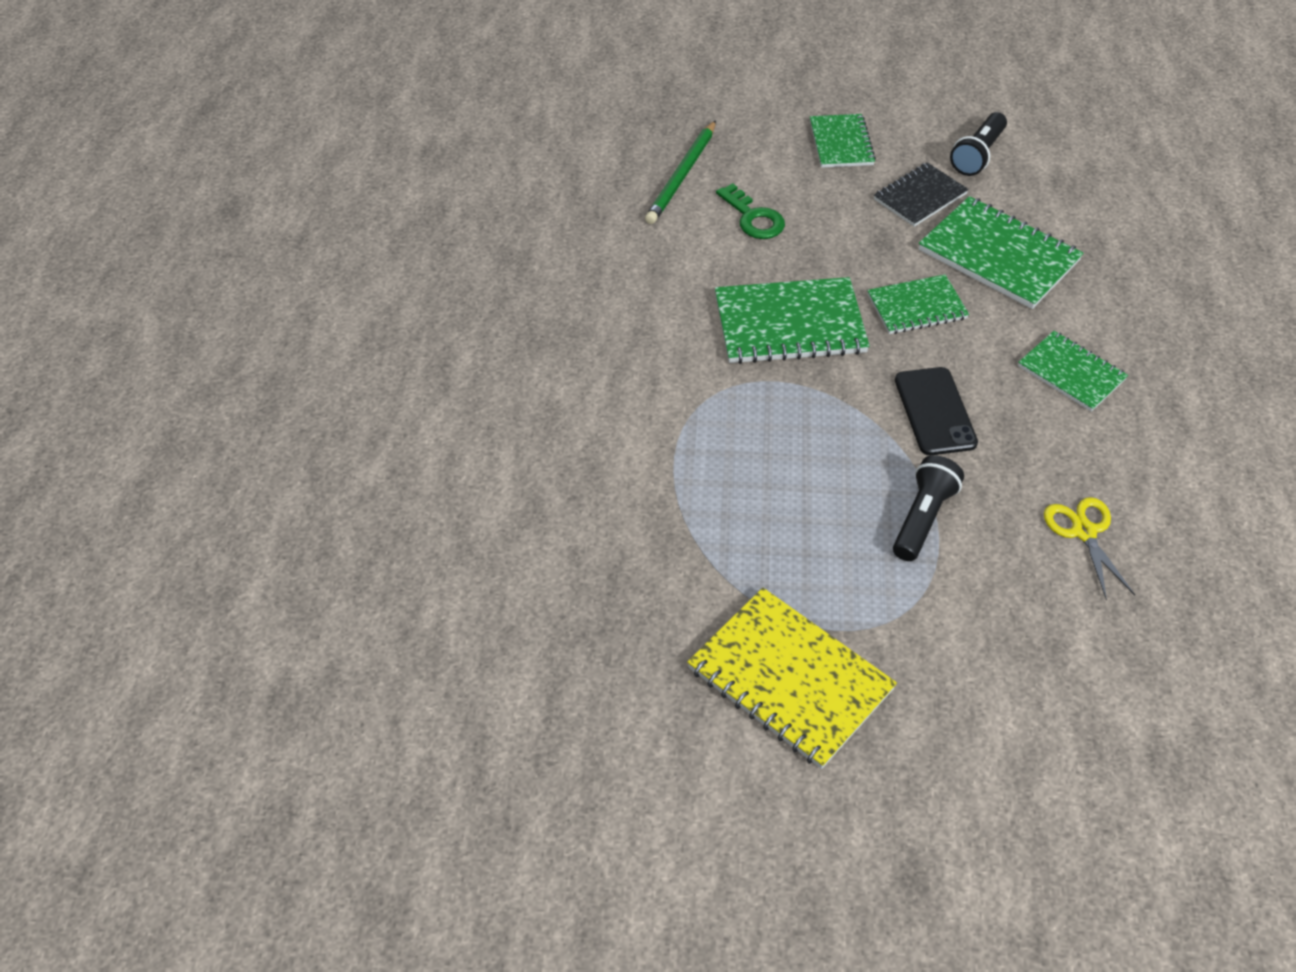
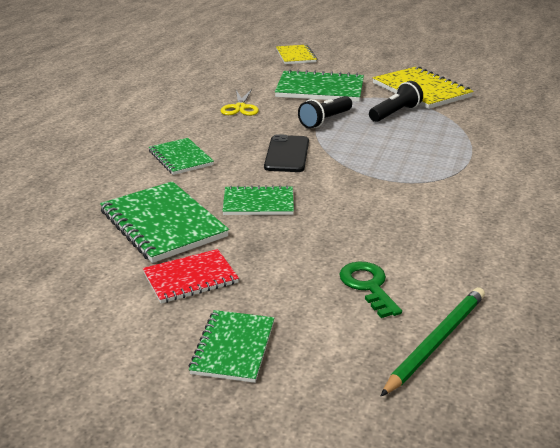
camera: 165 degrees left, 20 degrees down
green notebook [715,277,870,364] -> green notebook moved to [275,69,364,102]
black notebook [874,162,969,227] -> red notebook [143,249,239,304]
black flashlight [950,112,1007,176] -> black flashlight moved to [369,81,423,122]
none -> yellow notebook [276,44,317,64]

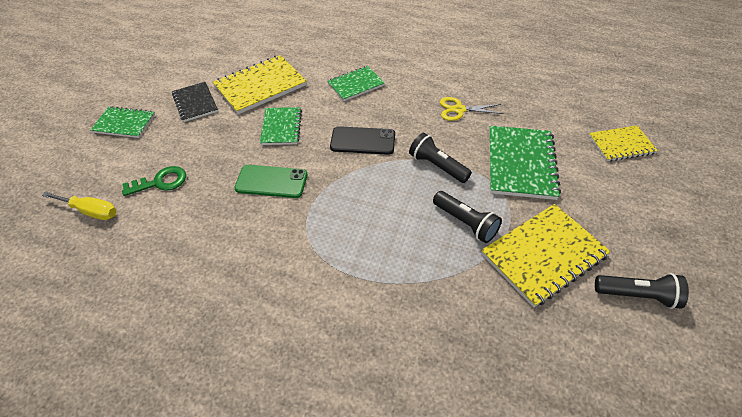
camera: 90 degrees right, 20 degrees up
green notebook [100,181,229,263] -> yellow notebook [213,55,307,114]
red notebook [143,249,239,304] -> black notebook [172,82,218,122]
green pencil [381,287,485,396] -> yellow screwdriver [42,192,117,220]
none -> green phone [234,165,307,198]
none -> black flashlight [595,273,689,309]

